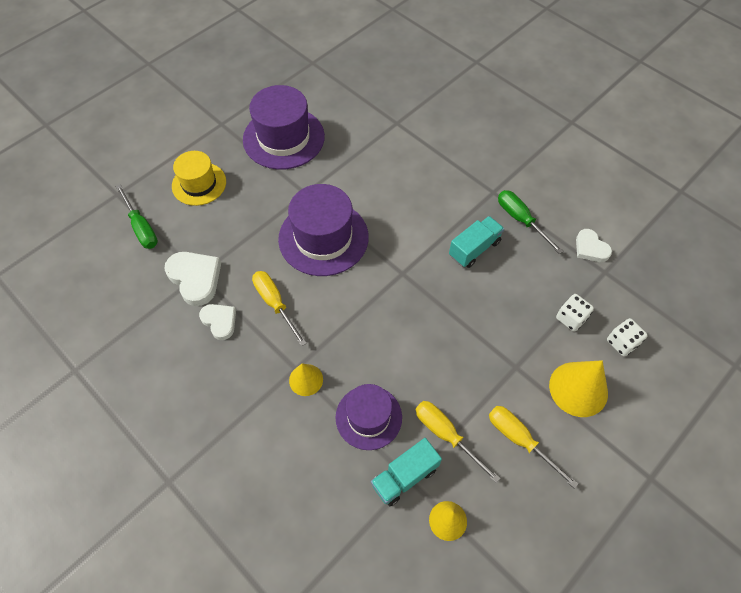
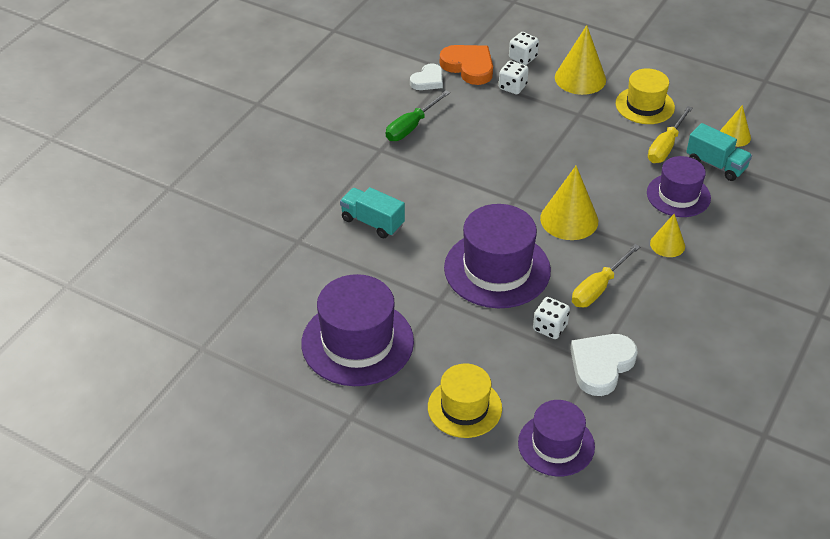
camera: 105 degrees left, 15 degrees down
green screwdriver [116,184,158,249] -> purple hat [518,400,595,476]
white heart [199,304,236,340] -> none
turquoise truck [449,216,504,268] -> turquoise truck moved to [340,187,405,238]
yellow screwdriver [489,406,578,489] -> yellow hat [616,68,675,124]
none -> orange heart [440,45,493,85]
none -> white dice [533,297,570,339]
none -> yellow cone [540,166,598,240]

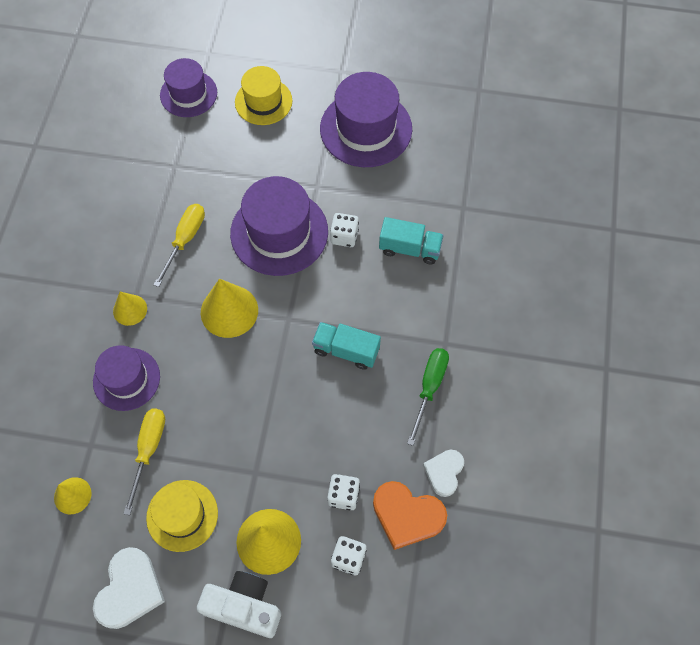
camera: 160 degrees right, 20 degrees up
white dice [533,297,570,339] -> white dice moved to [330,213,359,247]
white heart [570,334,638,396] -> white heart moved to [93,547,165,629]
turquoise truck [686,123,752,181] -> turquoise truck moved to [312,322,381,370]
none -> white camera [197,571,281,638]

